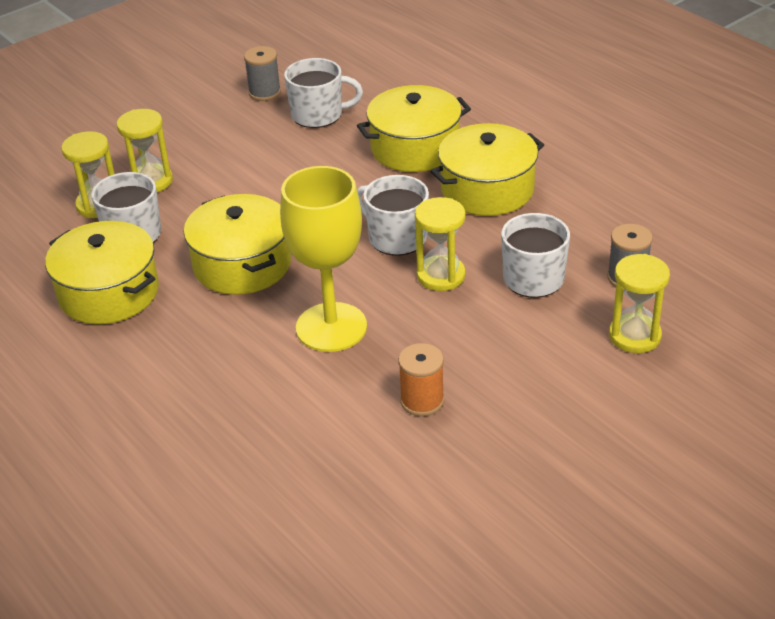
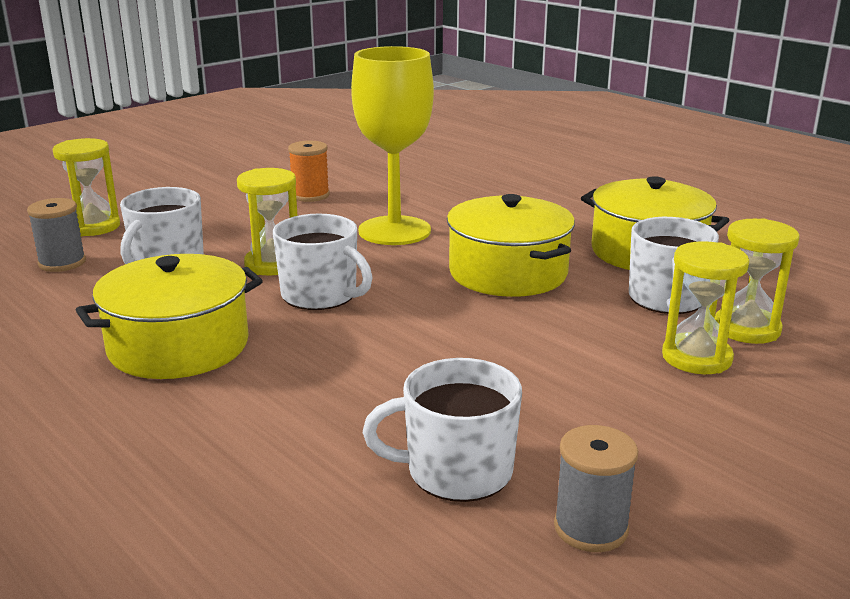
camera: 175 degrees right, 15 degrees down
yellow pot [357,85,471,172] -> none

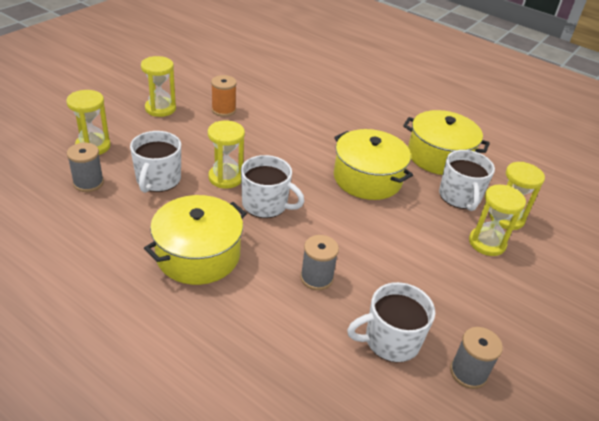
camera: 15 degrees left, 15 degrees up
yellow goblet [351,46,434,245] -> none
none -> yellow hourglass [141,56,176,117]
none -> grey spool [300,235,339,290]

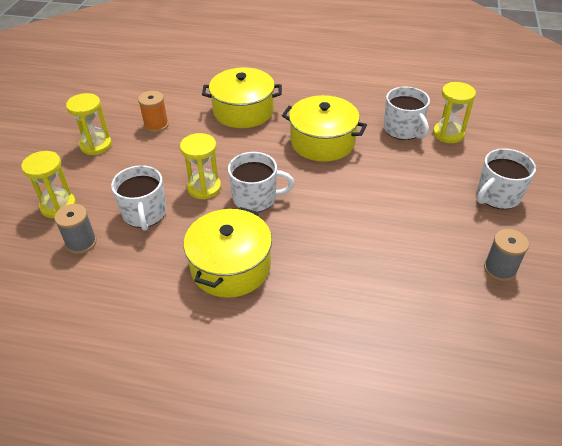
camera: 20 degrees left, 5 degrees up
grey spool [300,235,339,290] -> none
white mug [347,282,435,362] -> white mug moved to [477,148,536,209]
yellow pot [403,110,490,175] -> yellow pot moved to [202,67,282,128]
yellow hourglass [469,184,526,256] -> none

